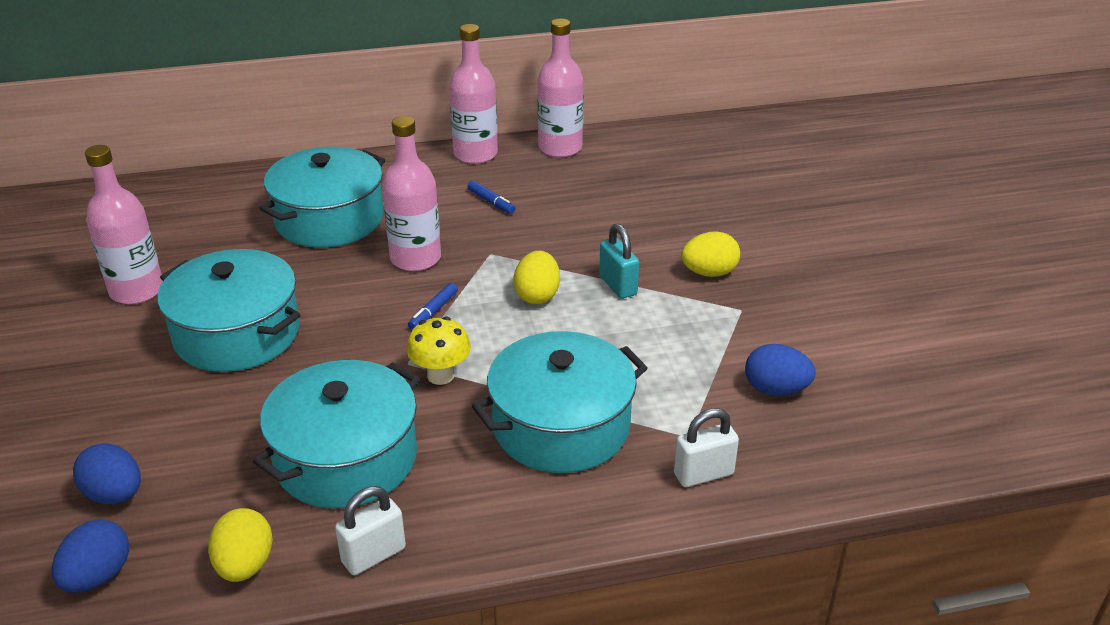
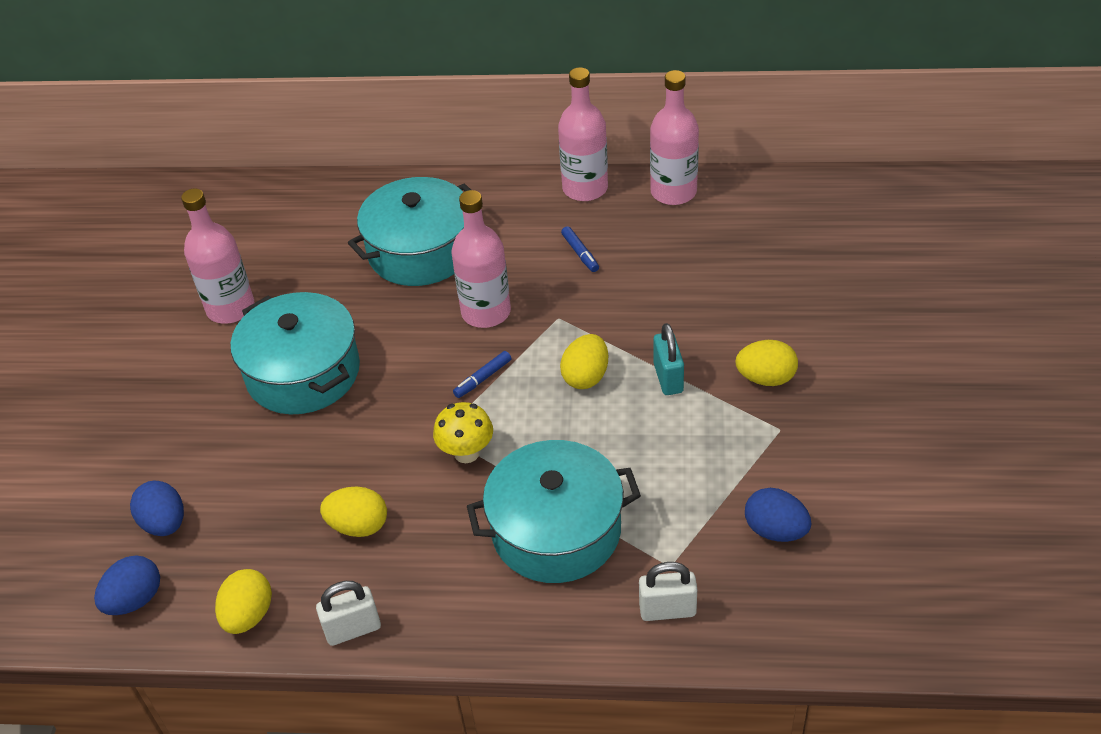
camera: 20 degrees right, 10 degrees up
turquoise pot [253,360,420,508] -> yellow egg [320,486,387,537]

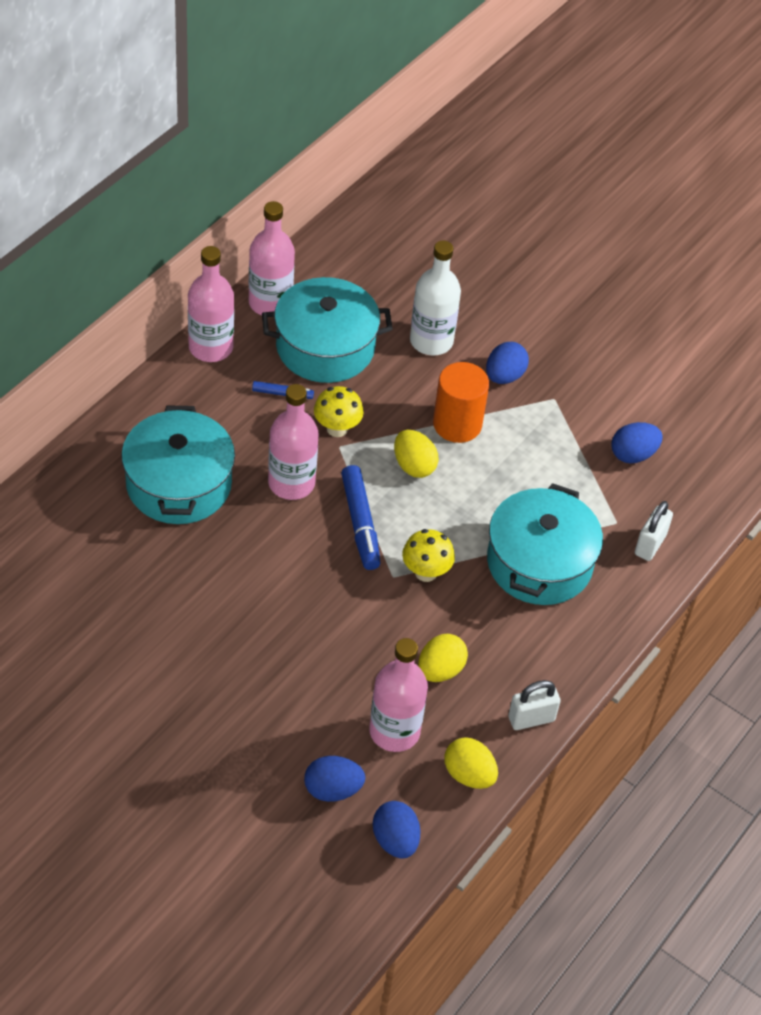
camera: 65 degrees left, 5 degrees up
pink bottle [181,189,254,324] -> pink bottle moved to [369,638,428,752]
turquoise pot [231,292,360,414] -> turquoise pot moved to [262,277,392,383]
white padlock [316,581,381,646] -> white padlock turned 60 degrees clockwise [508,680,560,730]
blue marker [453,351,511,398] -> blue marker [341,465,380,570], size x1.86
turquoise padlock [653,323,684,395] -> orange cylinder [433,362,489,443]
yellow egg [735,340,798,386] -> blue egg [486,342,529,384]
none -> yellow mushroom [314,386,364,437]
none -> white bottle [410,241,461,355]

